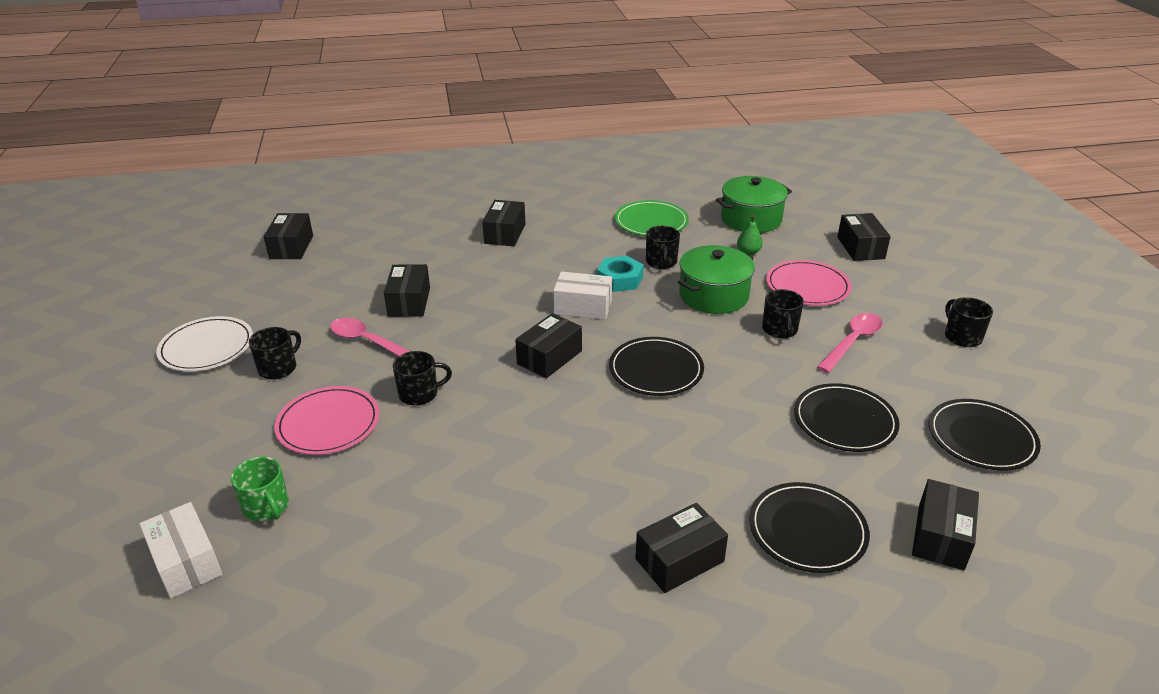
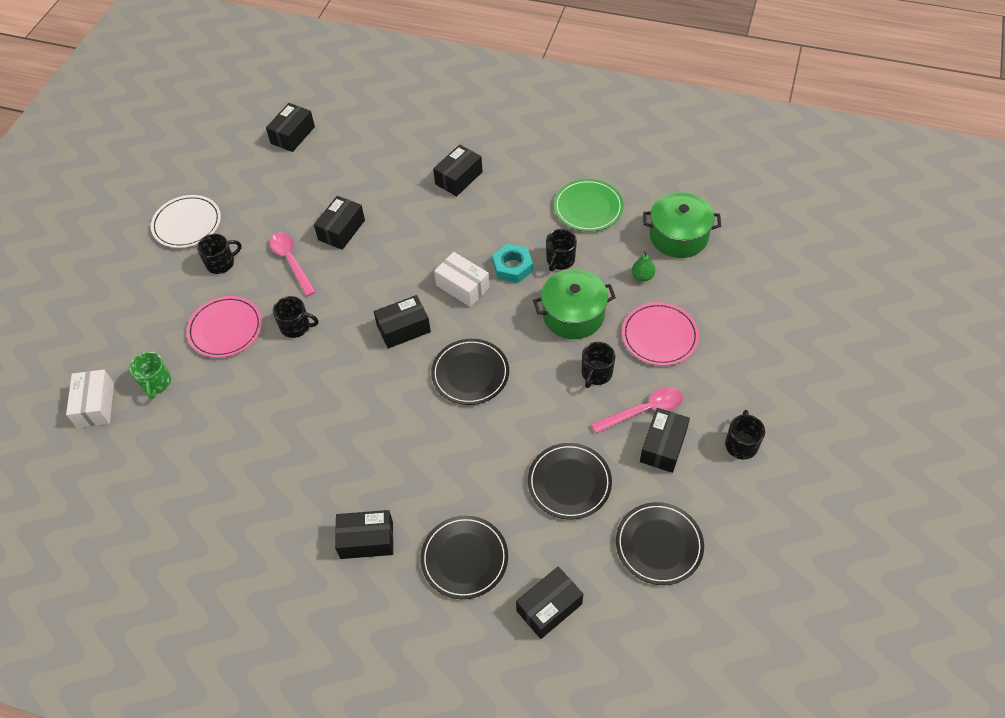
camera: 30 degrees right, 20 degrees up
black box [837,213,891,261] -> black box moved to [640,408,690,473]

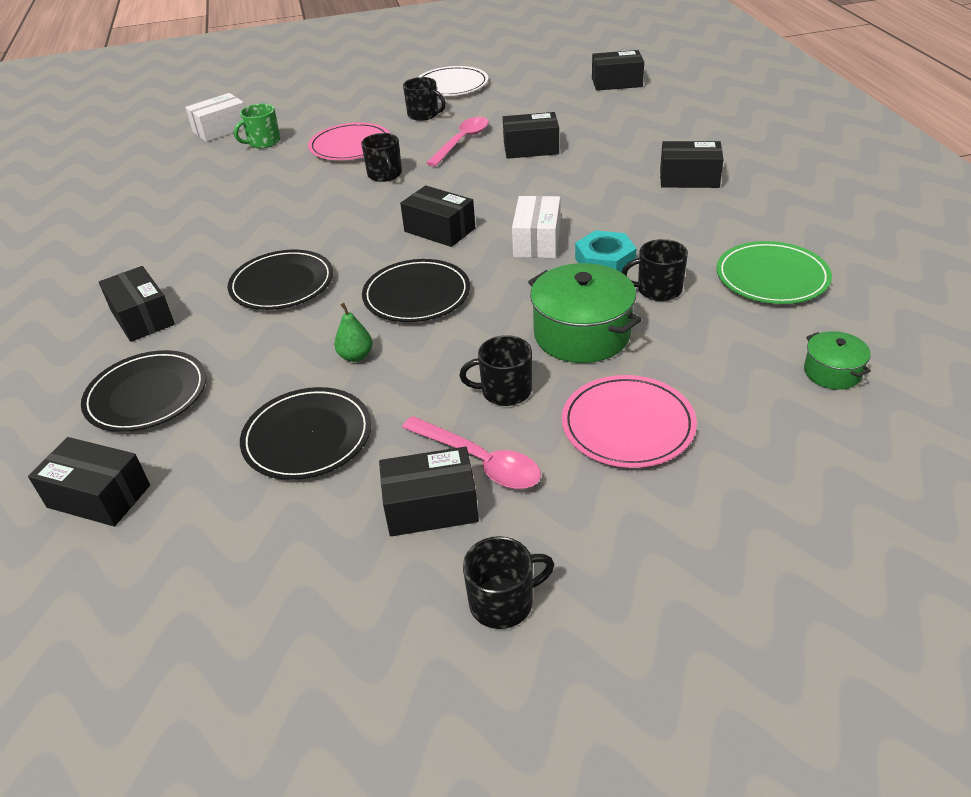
camera: 60 degrees right, 15 degrees down
black plate [616,502,704,585] -> black plate moved to [228,250,333,310]
green pear [632,251,655,281] -> green pear moved to [334,303,373,362]
green pot [643,192,721,258] -> green pot [804,331,871,390], size x0.53

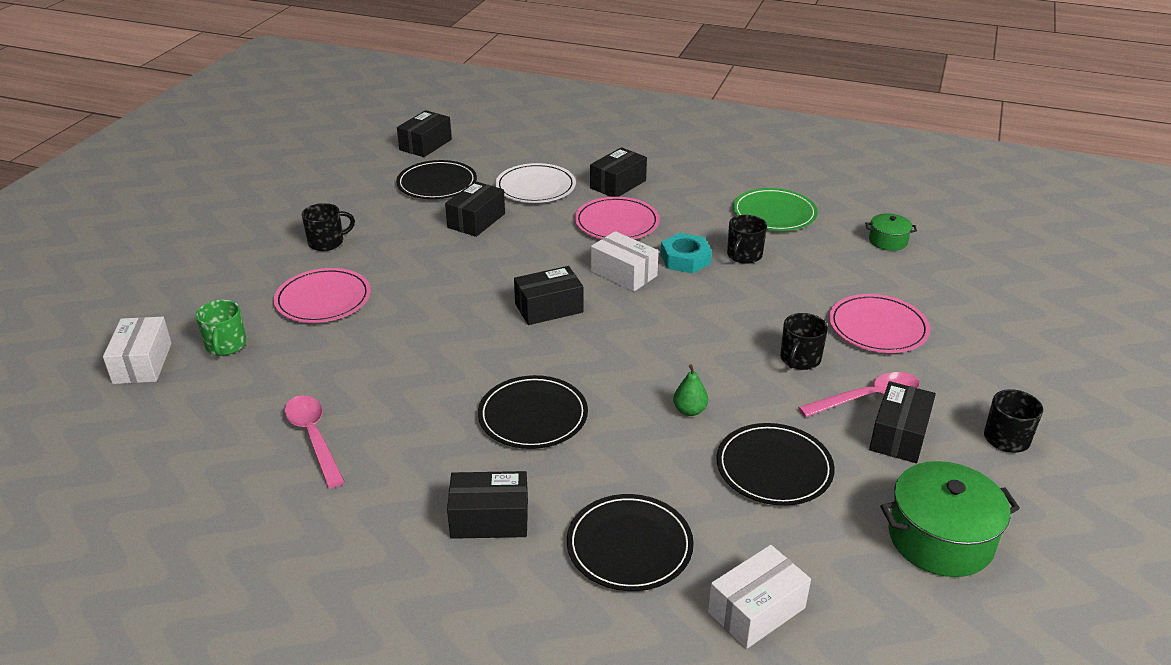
camera: 60 degrees left, 5 degrees down
black box [28,437,150,527] -> white box [708,545,811,649]
black mug [361,133,402,182] -> none
black plate [362,259,470,322] -> black plate moved to [396,160,477,199]
white plate [418,66,488,96] -> white plate moved to [495,163,576,203]
pink spoon [426,117,489,167] -> pink spoon moved to [284,395,345,488]
green pot [528,263,641,363] -> green pot moved to [880,461,1020,577]
none -> pink plate [575,197,660,239]

